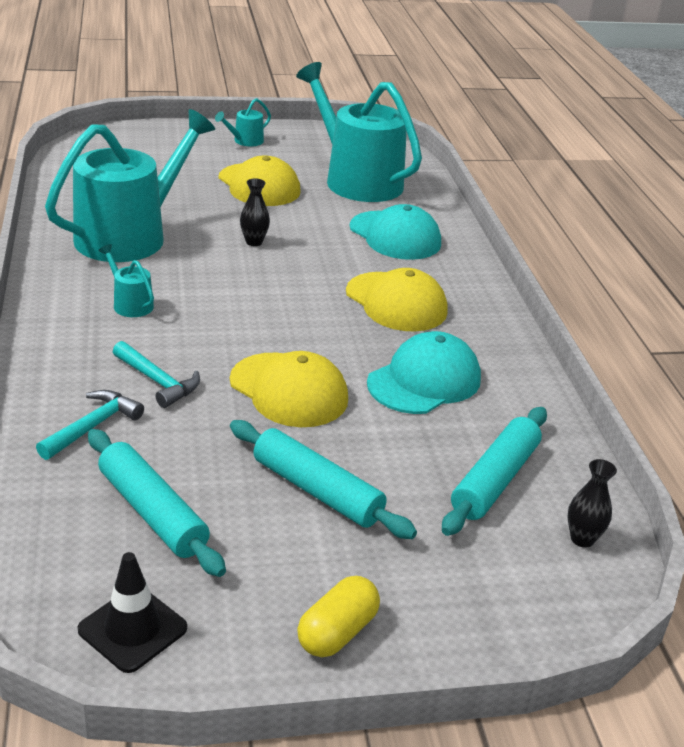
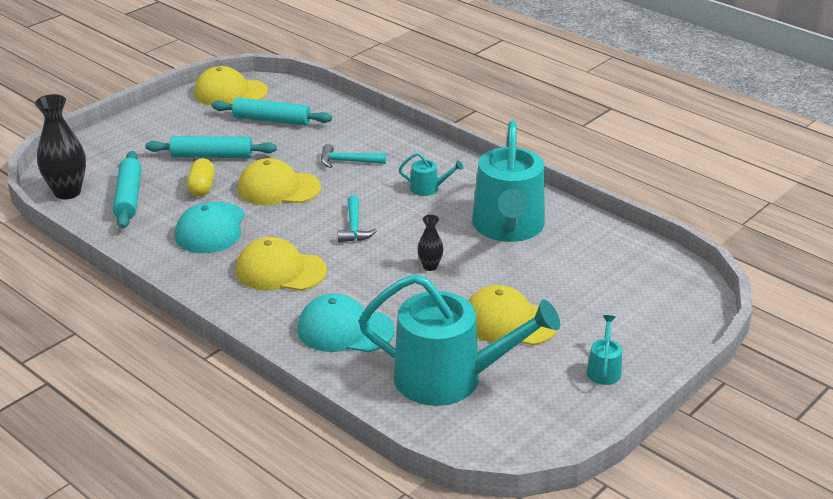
camera: 145 degrees right, 0 degrees up
turquoise hammer [36,390,144,460] -> turquoise hammer moved to [338,195,377,242]
black traffic cone [78,552,187,673] -> yellow cap [194,66,268,106]
yellow capsule [297,576,380,657] -> yellow capsule moved to [187,158,215,197]
black vase [567,459,617,548] -> black vase [35,94,86,199], size x1.96

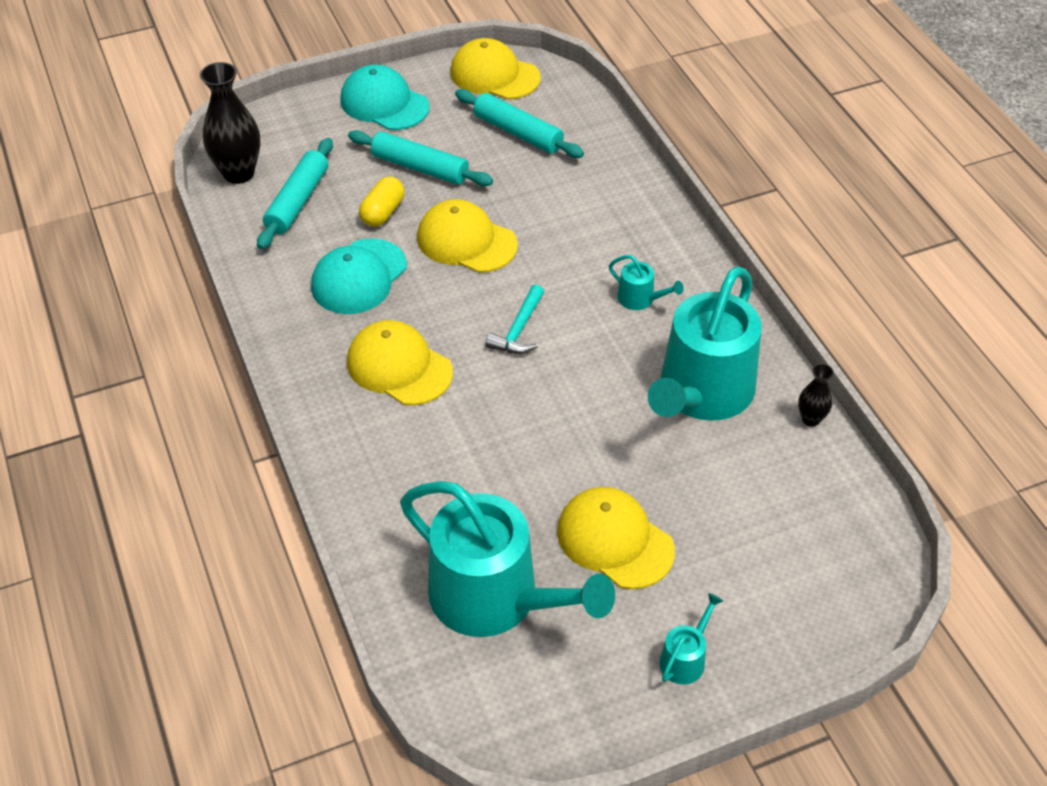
camera: 25 degrees right, 15 degrees up
turquoise cap [297,294,395,352] -> turquoise cap moved to [340,65,429,130]
turquoise hammer [321,144,386,168] -> none
black vase [417,215,444,271] -> black vase moved to [798,364,834,426]

